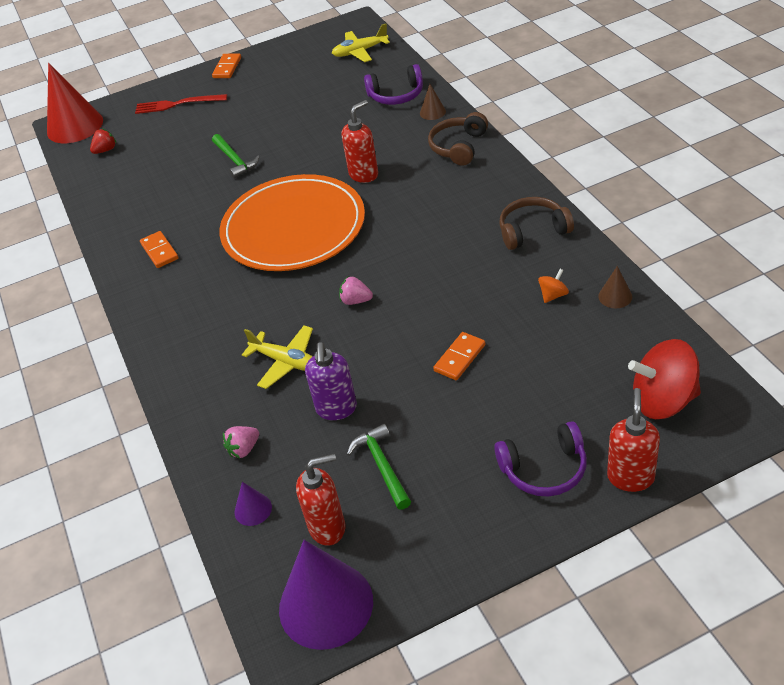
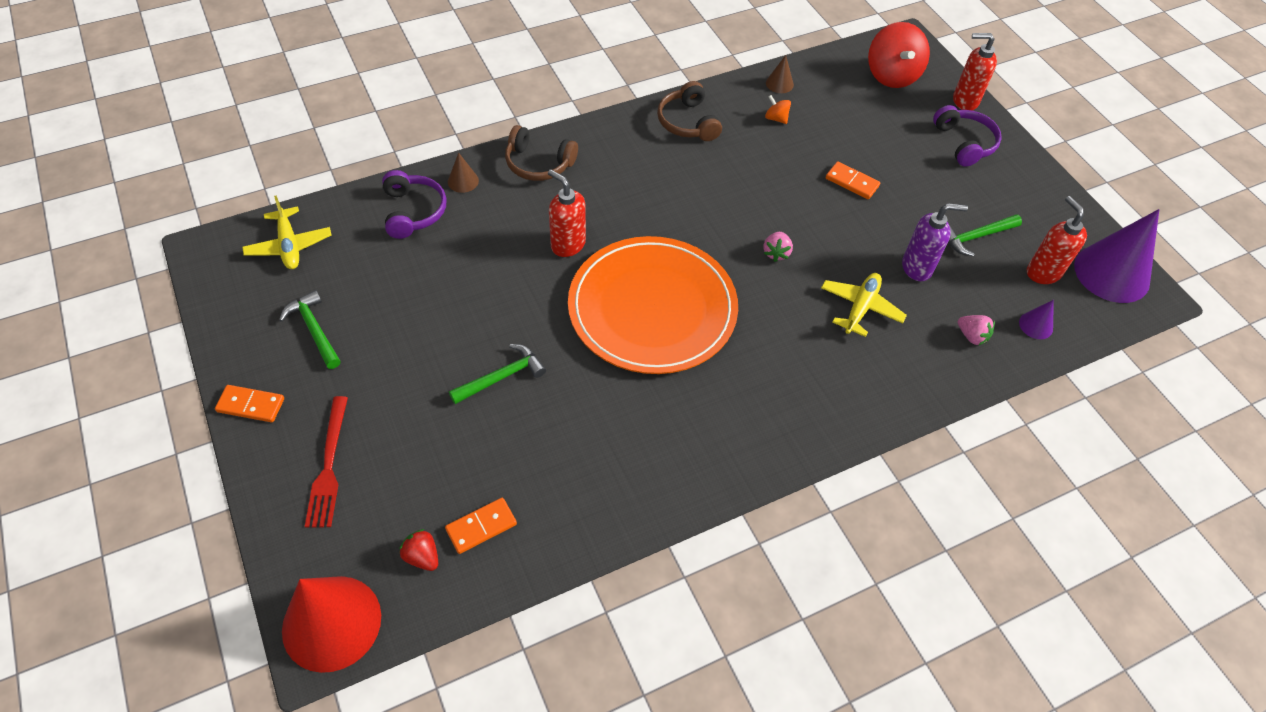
camera: 100 degrees left, 10 degrees up
orange domino [140,231,179,268] -> orange domino moved to [445,498,517,554]
none -> green hammer [279,290,341,369]

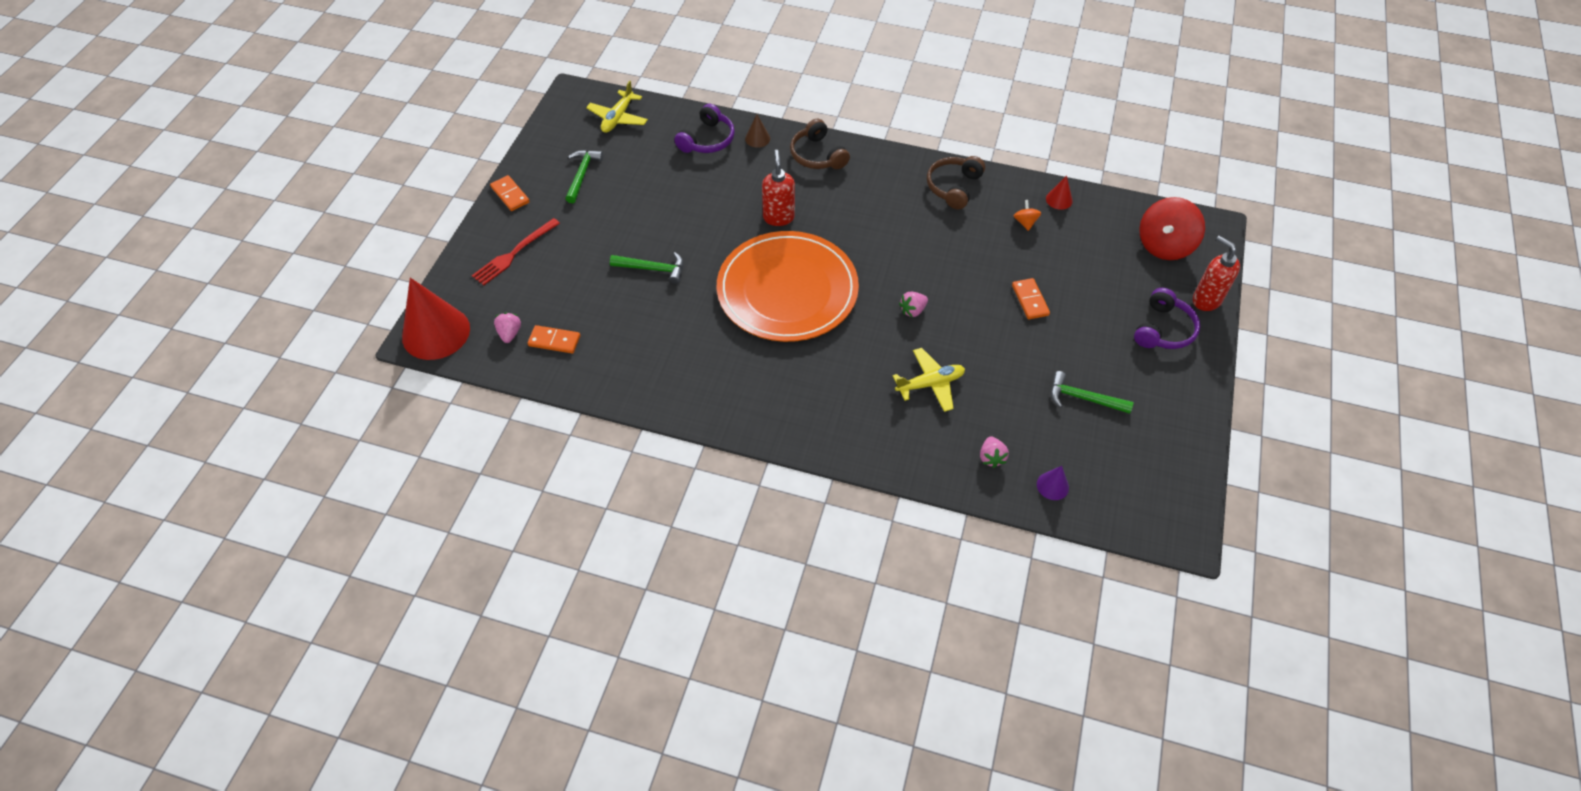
camera: 45 degrees right, 0 degrees up
red strawberry [399,529,438,571] -> pink strawberry [494,313,521,343]
brown cone [766,55,794,93] -> red cone [1046,175,1073,210]
purple soap dispenser [902,203,968,281] -> none
red soap dispenser [1027,196,1087,284] -> none
purple cone [1074,209,1159,303] -> none

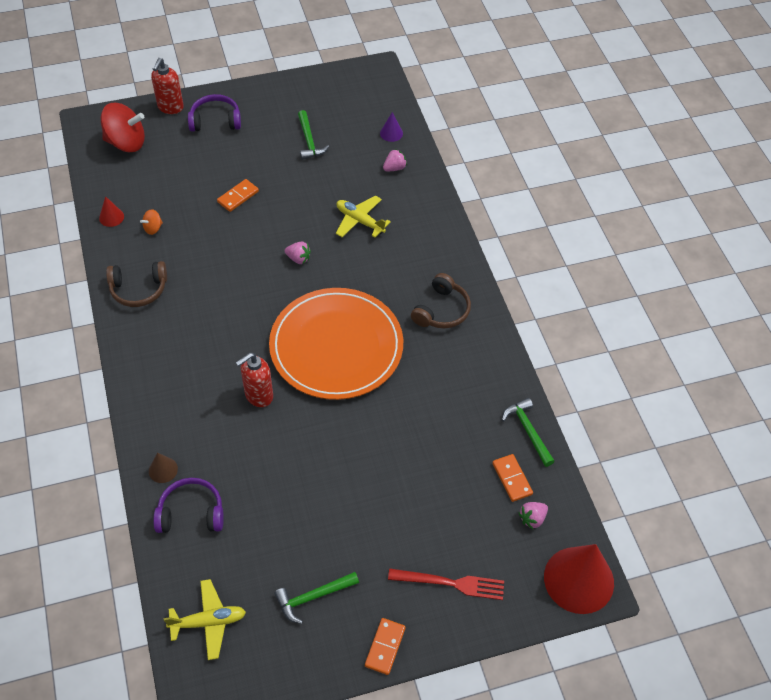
camera: 125 degrees left, 0 degrees up
green hammer [610,252,684,284] -> green hammer moved to [502,398,555,467]
brown headphones [790,119,850,169] -> brown headphones moved to [411,273,471,328]

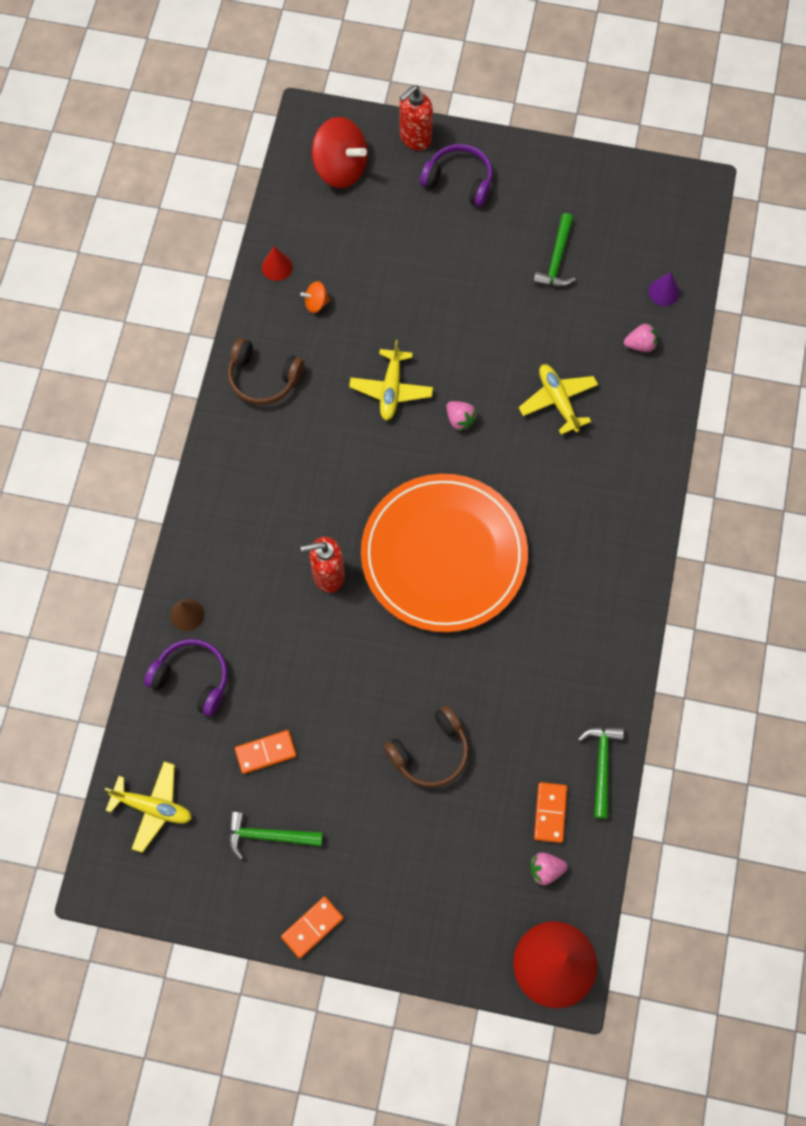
camera: 30 degrees right, 15 degrees up
orange domino [217,179,259,212] -> orange domino moved to [235,730,297,774]
red fork [388,569,504,600] -> none
brown headphones [411,273,471,328] -> brown headphones moved to [384,706,469,788]
none -> yellow plane [349,340,433,421]

